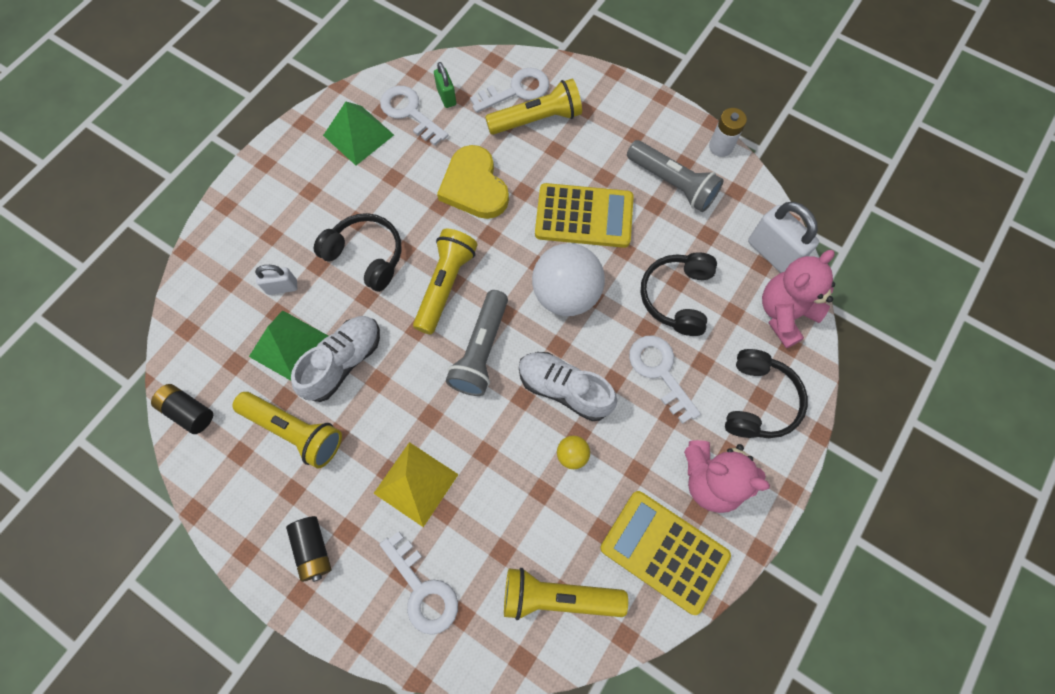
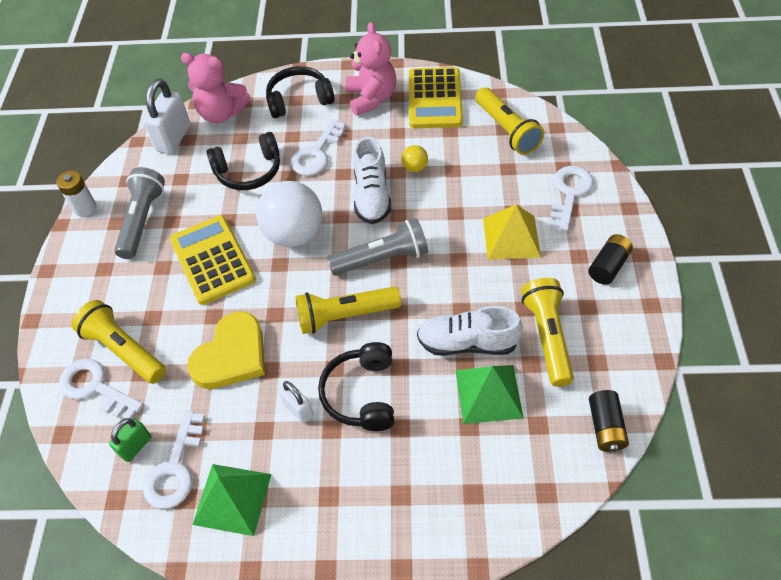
camera: 120 degrees left, 15 degrees down
white padlock [255,265,297,295] -> white padlock moved to [279,381,313,423]

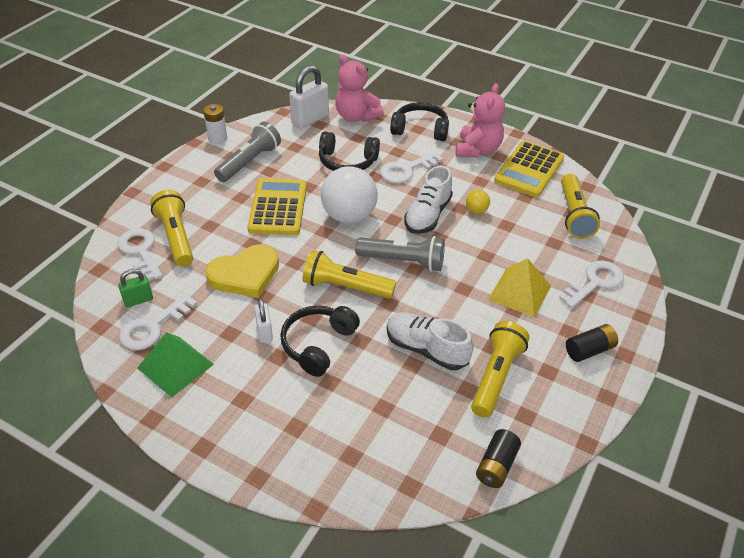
camera: 25 degrees right, 10 degrees down
green pyramid [455,365,524,424] -> none

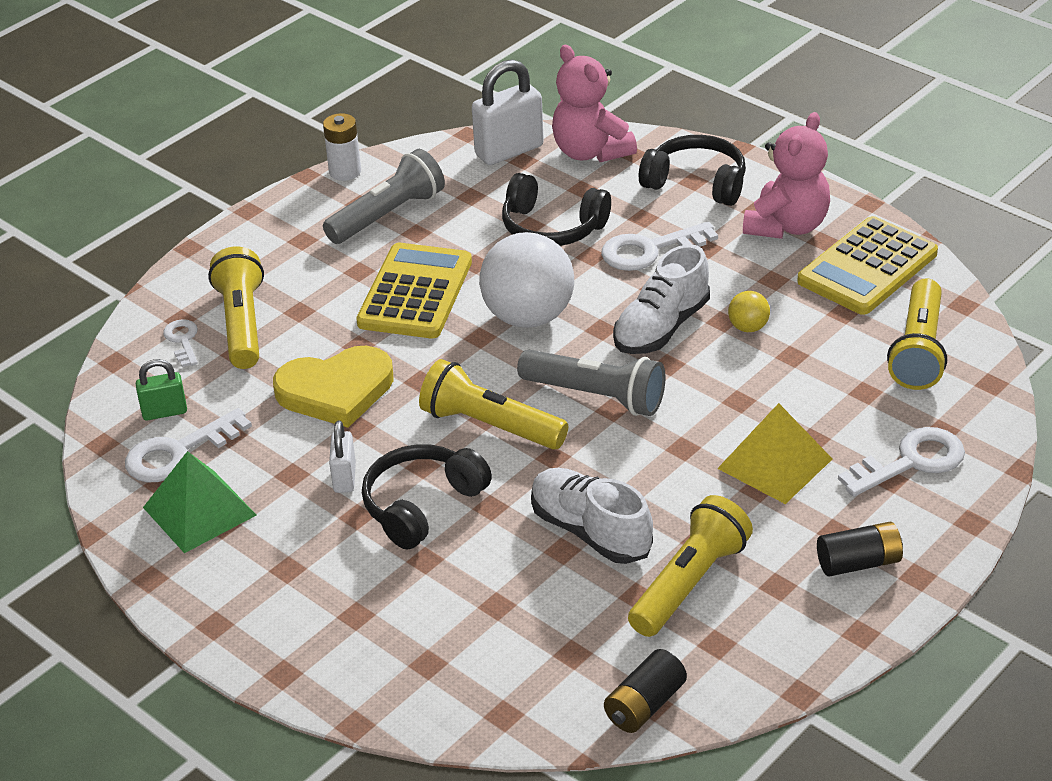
camera: 15 degrees right, 5 degrees down
white key [117,228,163,281] -> white key [163,319,198,367], size x0.58

